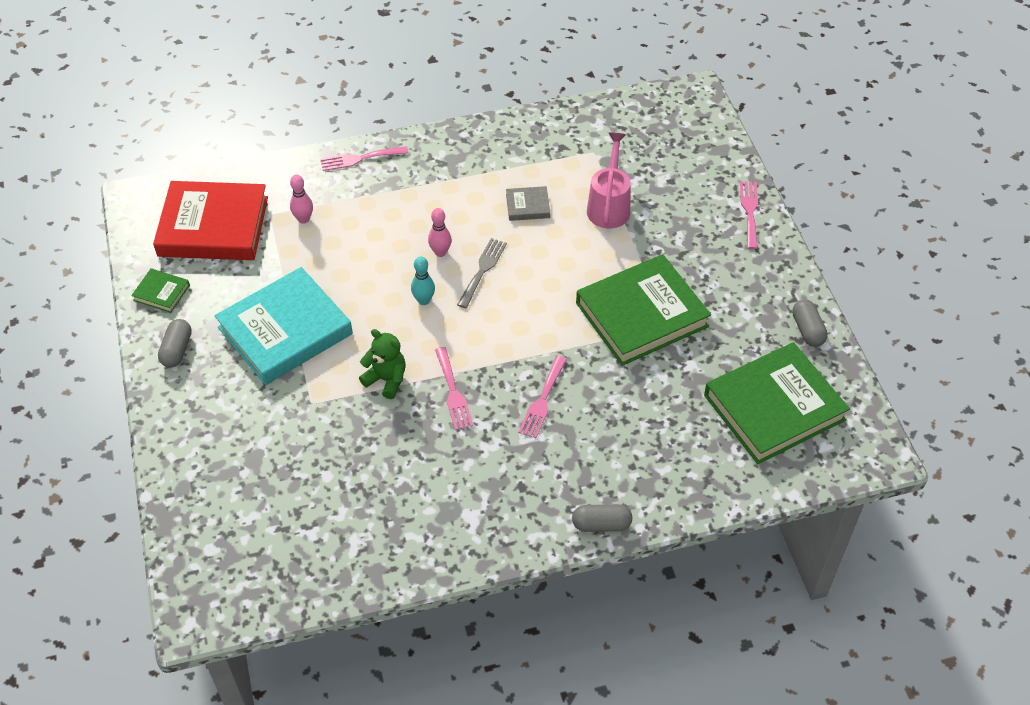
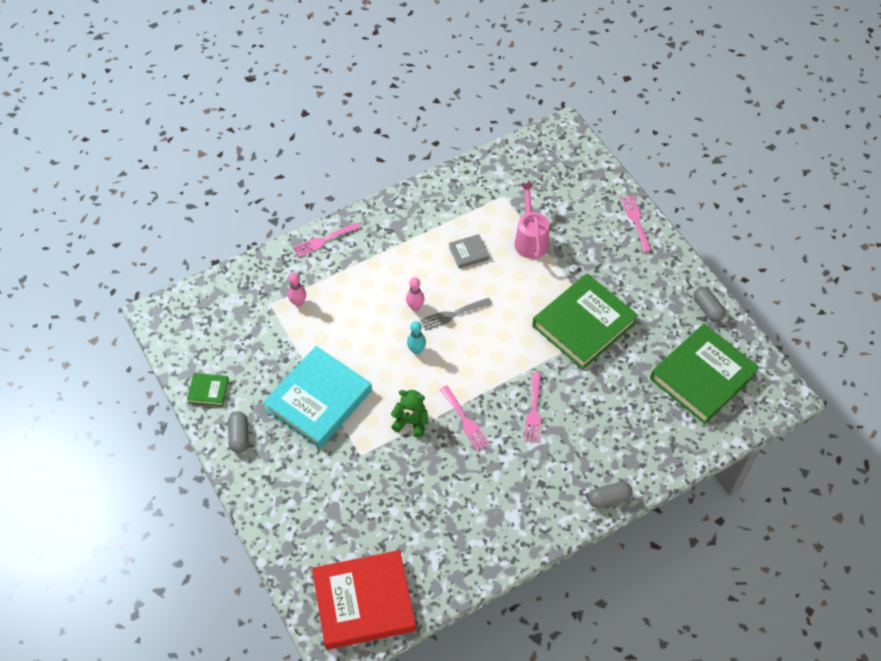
camera: 15 degrees left, 5 degrees up
red book [153,181,268,260] -> red book moved to [312,550,416,650]
grey fork [457,238,507,308] -> grey fork turned 120 degrees counterclockwise [420,298,492,331]

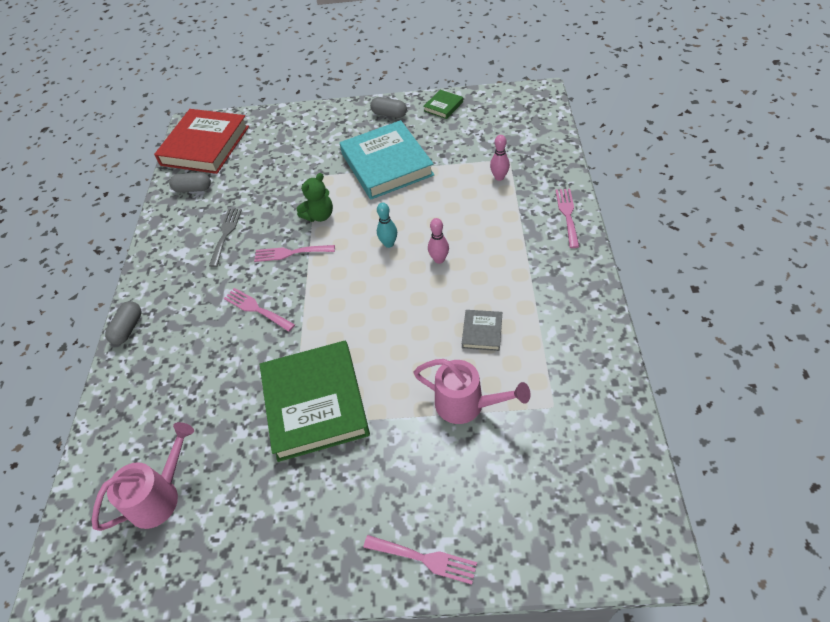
camera: 125 degrees right, 5 degrees down
grey fork [420,298,492,331] -> grey fork moved to [209,209,242,267]
green book [650,324,760,424] -> pink watering can [92,422,194,531]
grey capsule [694,287,726,322] -> grey capsule moved to [169,173,211,192]

